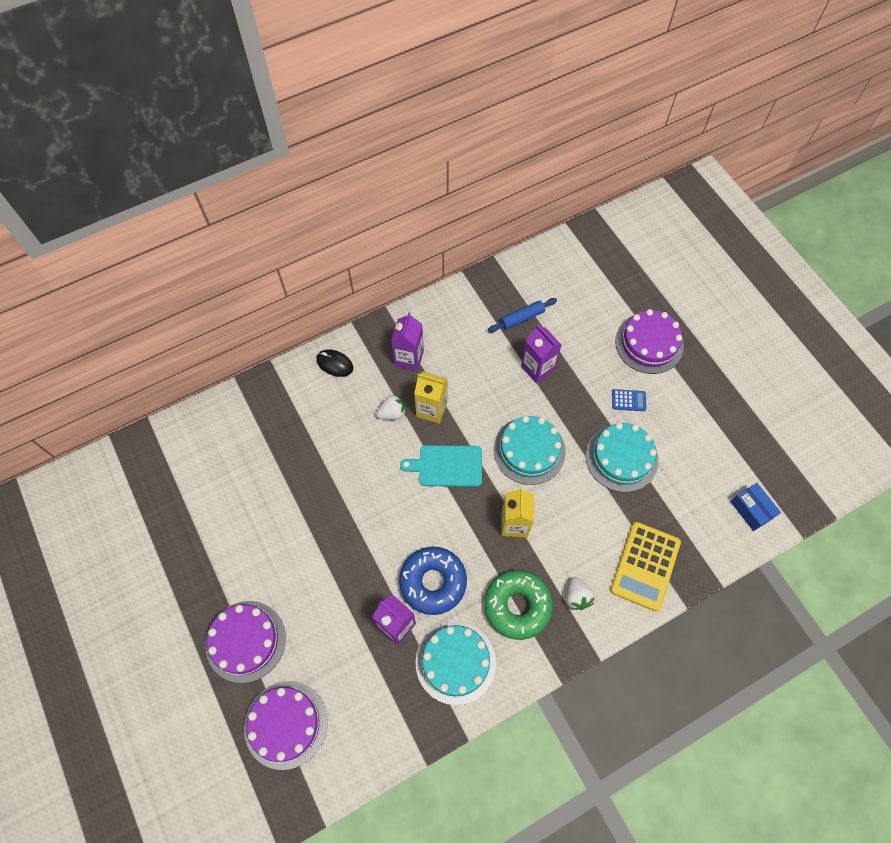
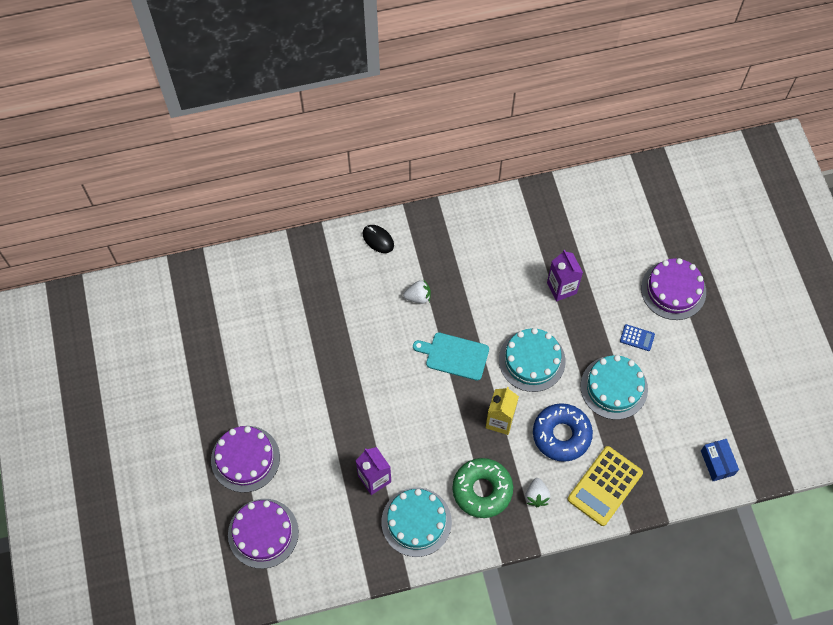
camera: 15 degrees right, 0 degrees up
purple carton [391,312,424,371] -> none
blue donut [399,547,467,615] -> blue donut moved to [533,403,593,462]
yellow carton [414,372,447,424] -> none
blue rolling pin [488,298,557,332] -> none

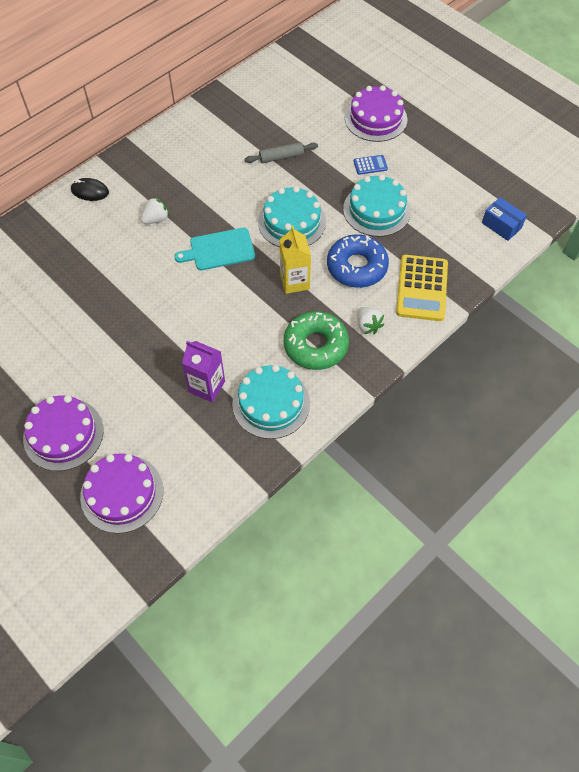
camera: 30 degrees left, 5 degrees down
purple carton [547,250,583,301] -> grey rolling pin [245,142,318,163]

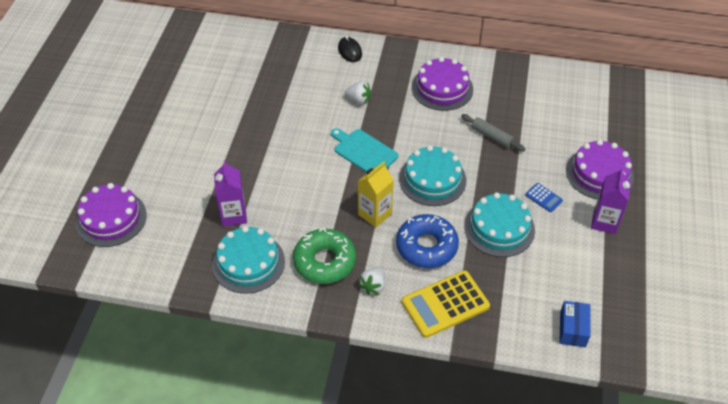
camera: 55 degrees right, 10 degrees down
purple cake [23,395,104,471] -> purple cake moved to [412,57,473,111]
none -> purple carton [591,167,631,234]

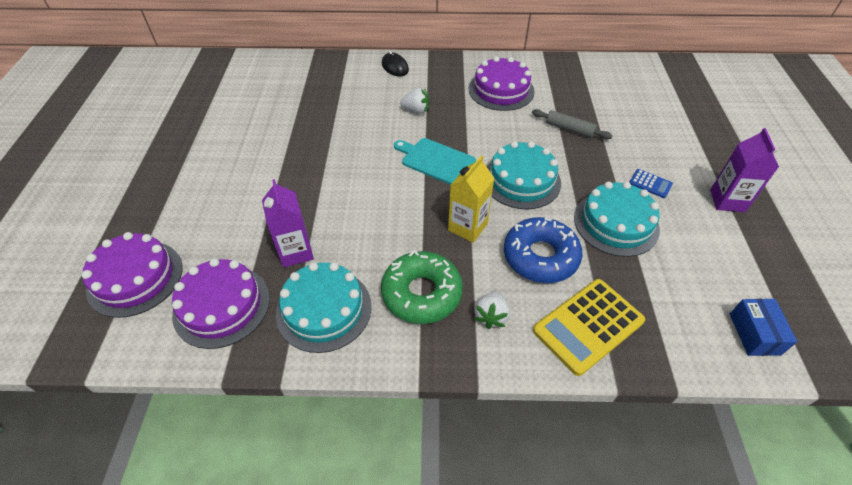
camera: 10 degrees left, 0 degrees up
purple cake [566,140,634,199] -> purple cake moved to [172,258,270,349]

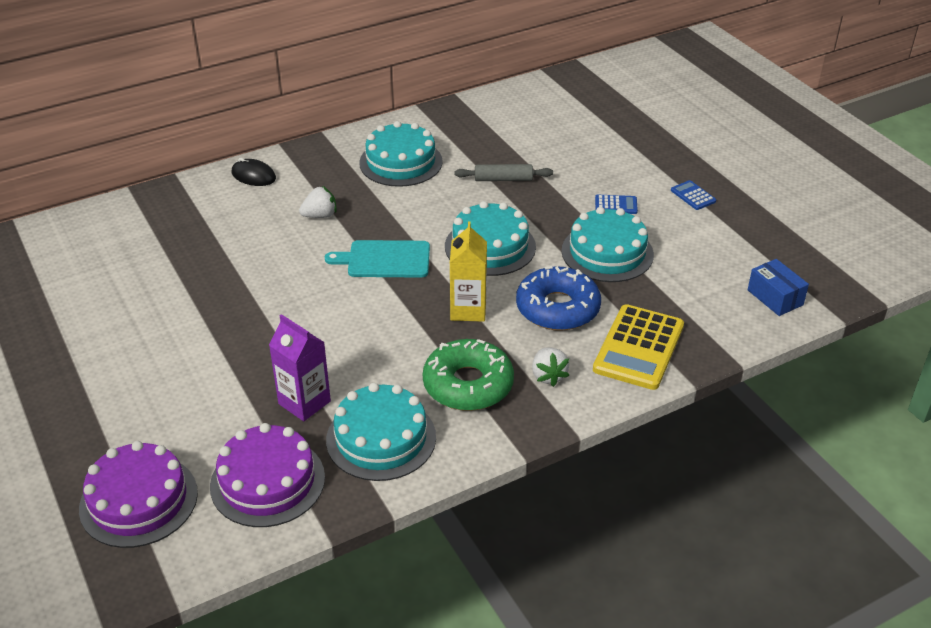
camera: 30 degrees left, 10 degrees down
purple cake [469,56,535,111] -> turquoise cake [359,121,443,187]
purple carton [710,128,779,212] -> blue calculator [671,180,716,210]

